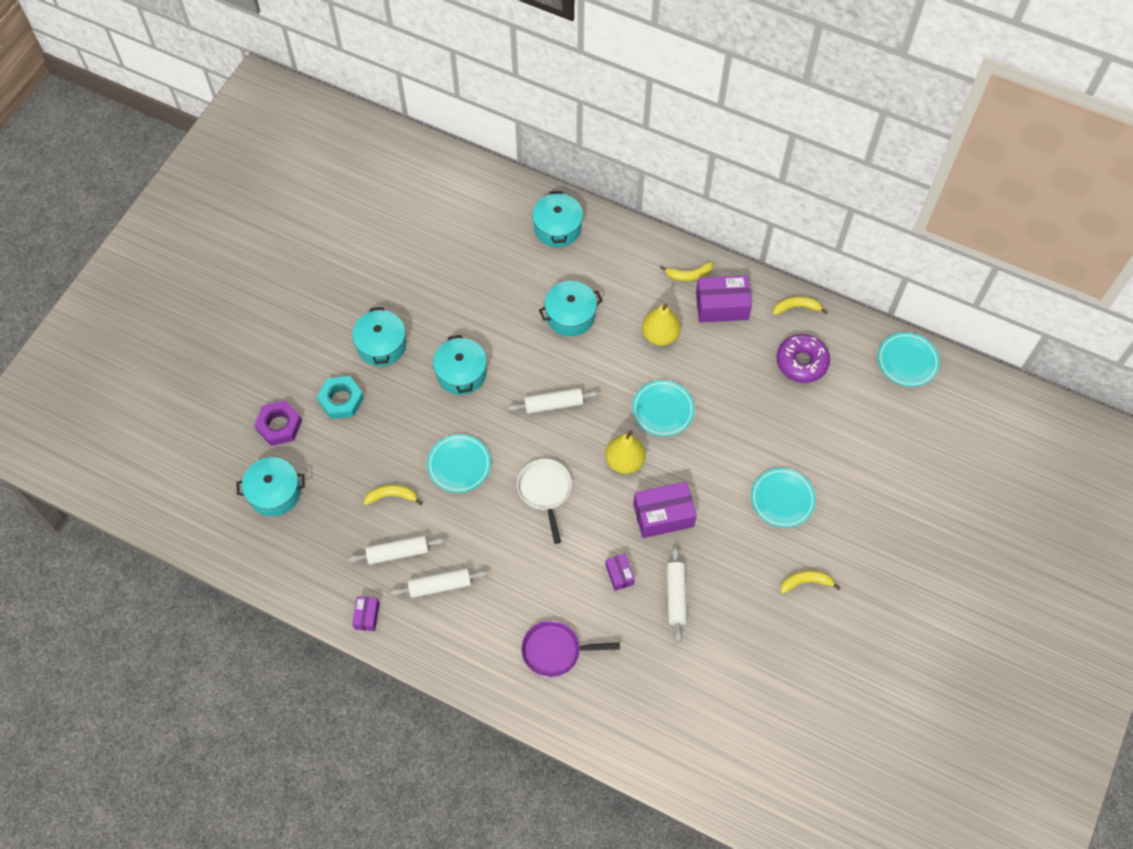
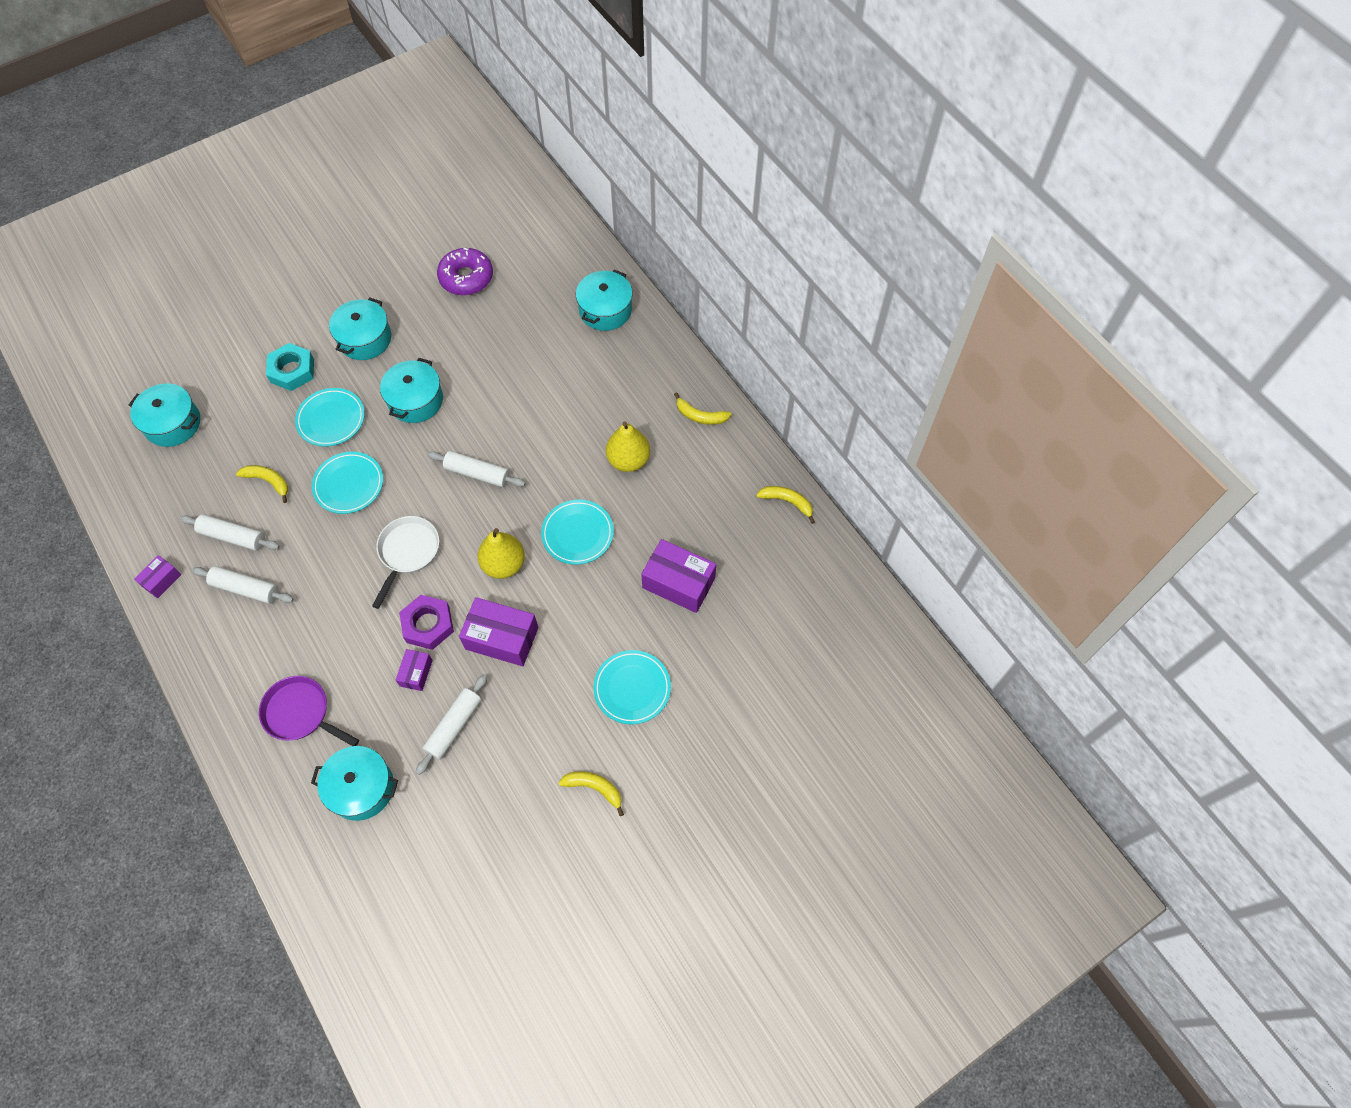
camera: 30 degrees right, 0 degrees up
purple nut [254,401,302,446] -> purple nut moved to [399,595,454,650]
turquoise pot [539,281,602,336] -> turquoise pot moved to [311,746,398,821]
purple box [696,275,752,322] -> purple box moved to [641,539,716,613]
purple donut [776,334,830,383] -> purple donut moved to [437,248,493,295]
turquoise plate [878,332,940,387] -> turquoise plate moved to [295,388,365,447]

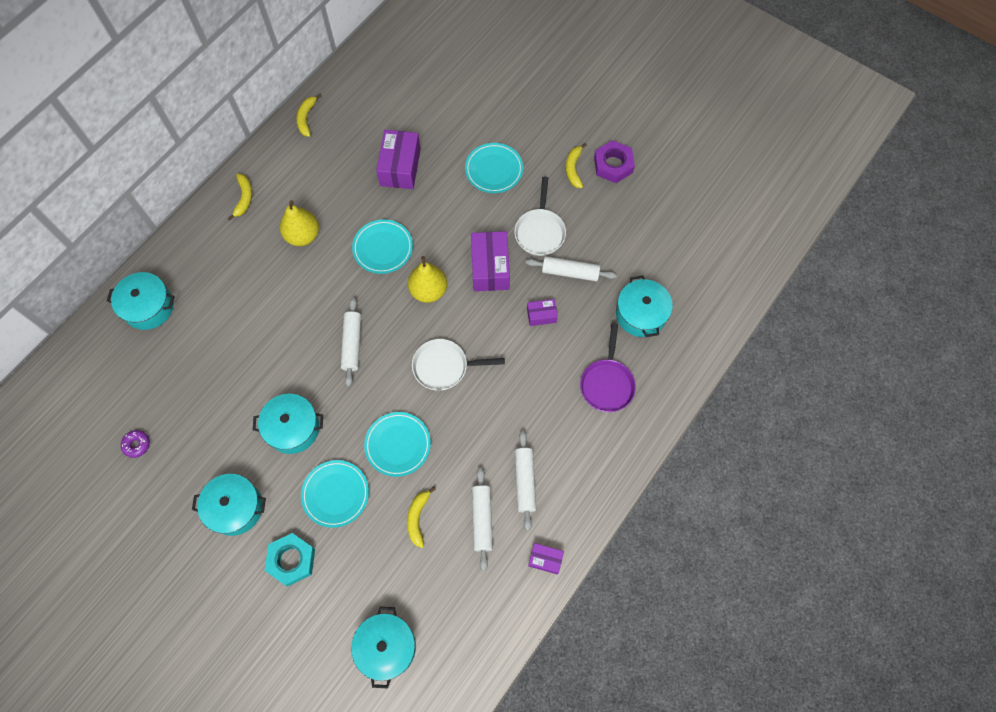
camera: 110 degrees left, 5 degrees up
purple nut [399,595,454,650] -> purple nut moved to [594,140,635,183]
purple donut [437,248,493,295] -> purple donut [121,430,150,458], size x0.49
none -> white pan [514,176,566,256]

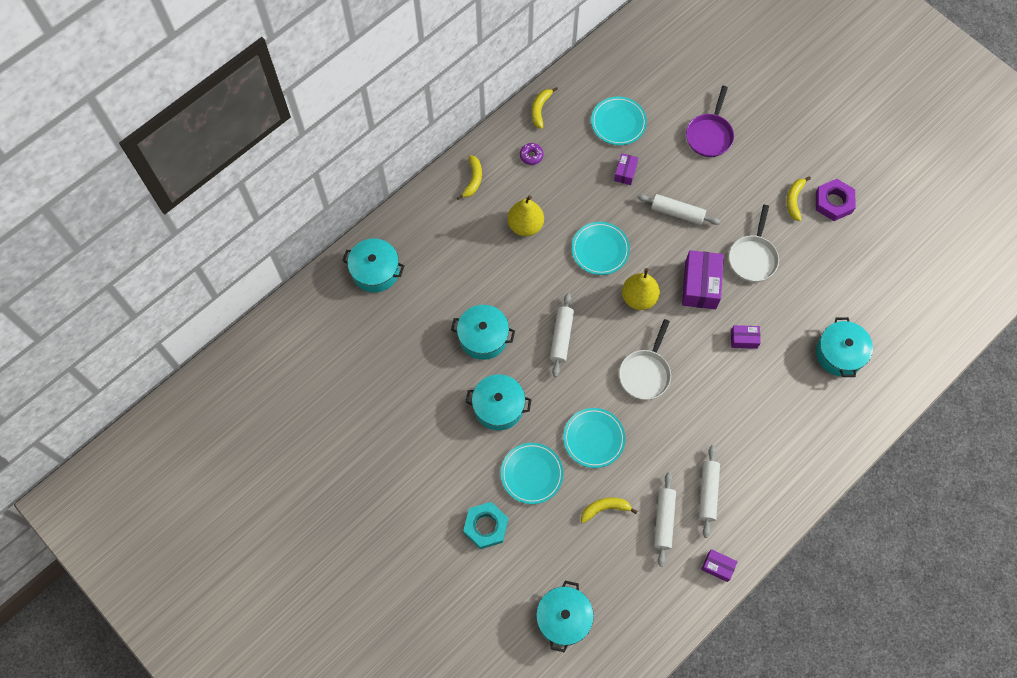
camera: 10 degrees right, 0 degrees up
purple donut [121,430,150,458] -> purple donut moved to [520,143,544,165]
turquoise pot [192,474,266,536] -> turquoise pot moved to [451,305,515,360]
purple box [376,130,421,189] -> purple box [614,153,638,185], size x0.53
yellow banana [407,487,436,548] -> yellow banana turned 60 degrees clockwise [581,497,638,523]
white pan [412,339,505,391] -> white pan turned 75 degrees counterclockwise [619,319,671,400]
turquoise plate [465,143,523,193] -> turquoise plate moved to [591,96,647,145]
white rolling pin [526,256,617,281] -> white rolling pin moved to [637,194,720,225]
purple pan [580,323,636,412] -> purple pan moved to [686,86,734,157]

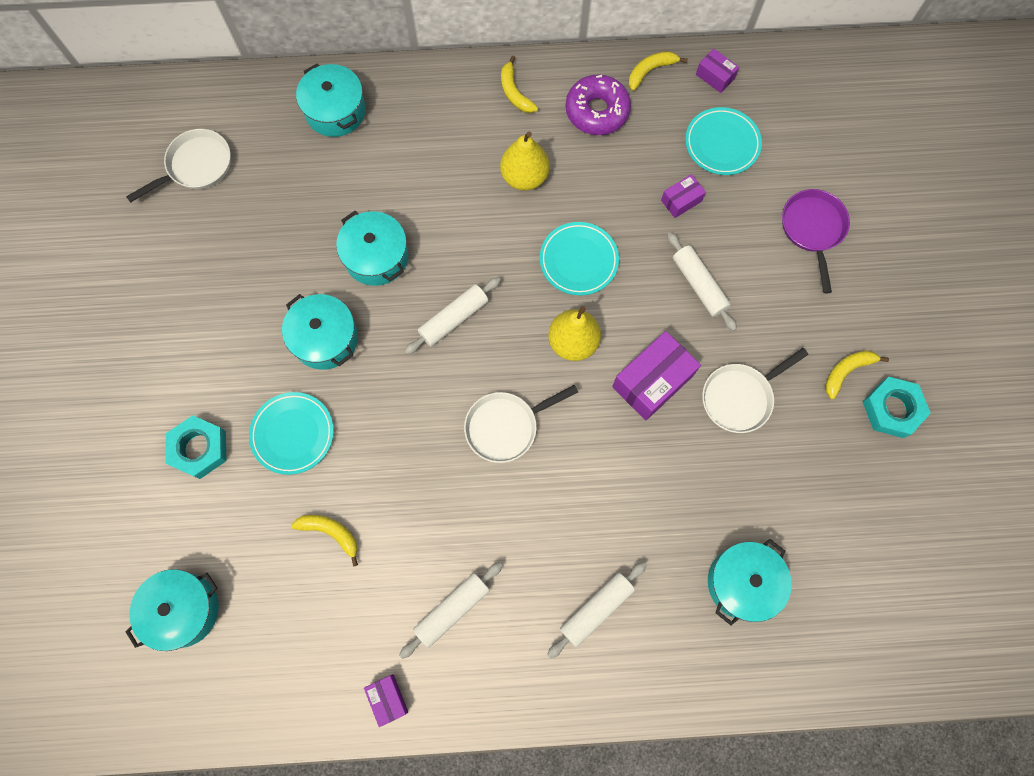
camera: 40 degrees right, 5 degrees up
yellow banana [457,155,482,200] -> yellow banana turned 105 degrees clockwise [501,55,538,113]
purple donut [520,143,544,165] -> purple donut [566,75,631,135], size x2.04
turquoise plate [563,408,625,468] -> none
white rolling pin [654,472,676,567] -> white rolling pin moved to [547,562,647,659]
purple pan [686,86,734,157] -> purple pan turned 120 degrees clockwise [782,189,850,293]
purple box [731,325,761,349] -> purple box moved to [696,49,739,93]
purple nut [816,179,855,221] -> turquoise nut [863,377,931,438]
none -> white pan [126,129,231,203]

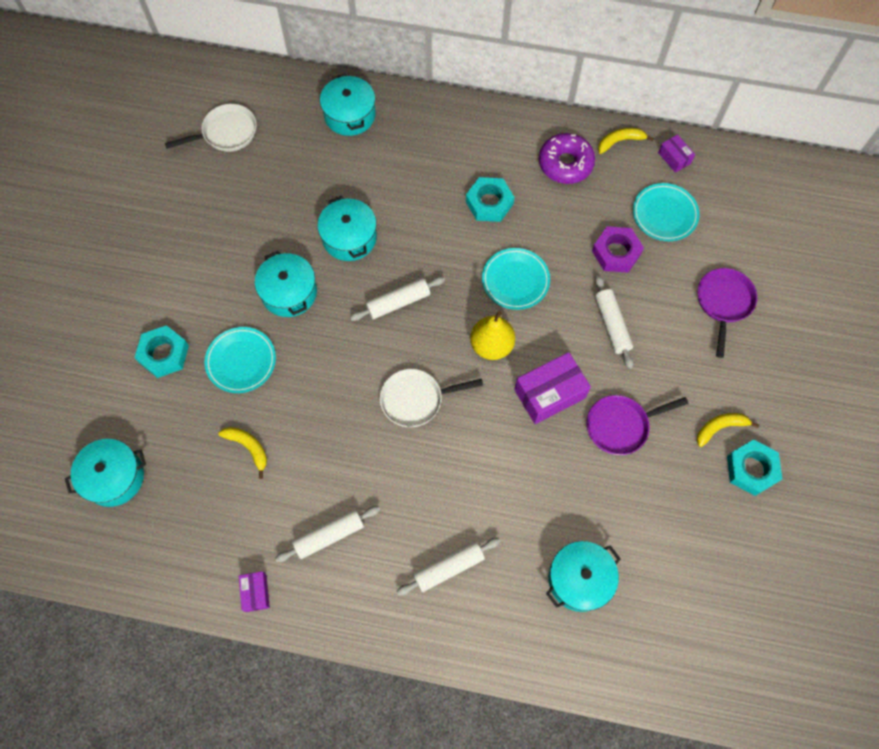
camera: 15 degrees right, 5 degrees down
yellow pear [500,132,549,191] -> turquoise nut [466,177,514,222]
yellow banana [501,55,538,113] -> none
purple box [661,174,706,218] -> purple nut [592,226,644,273]
white pan [702,348,808,433] -> purple pan [587,395,688,455]

